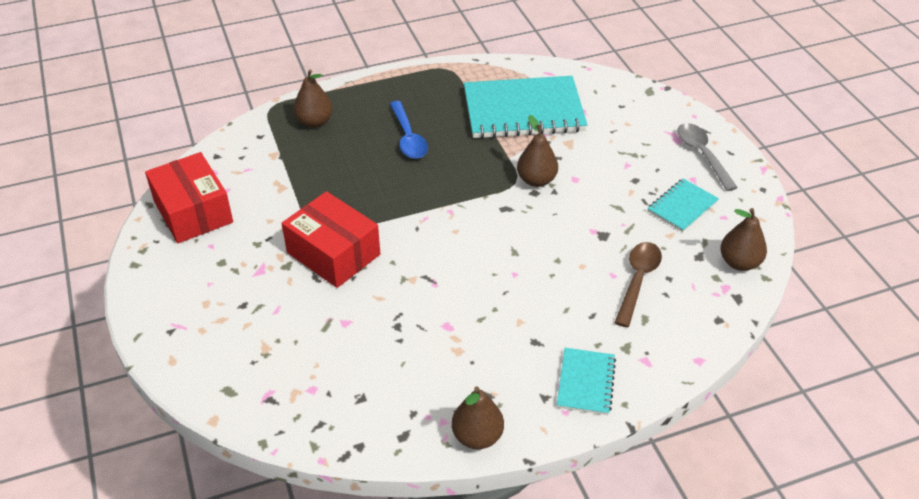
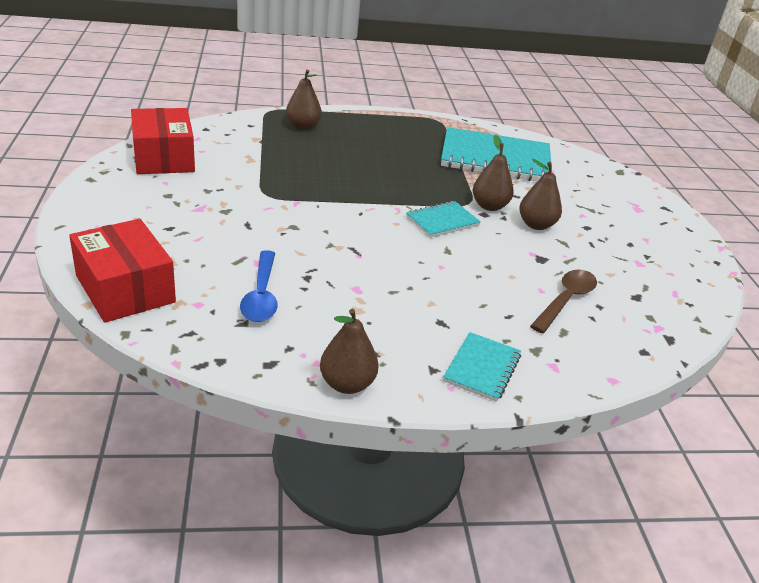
camera: 10 degrees right, 10 degrees down
red box [282,191,380,288] -> red box moved to [69,219,176,323]
blue spoon [390,101,428,159] -> blue spoon moved to [240,250,278,322]
turquoise notebook [647,178,719,232] -> turquoise notebook moved to [406,201,481,238]
grey spoon [677,123,738,191] -> none
brown pear [720,208,767,271] -> brown pear moved to [519,159,562,230]

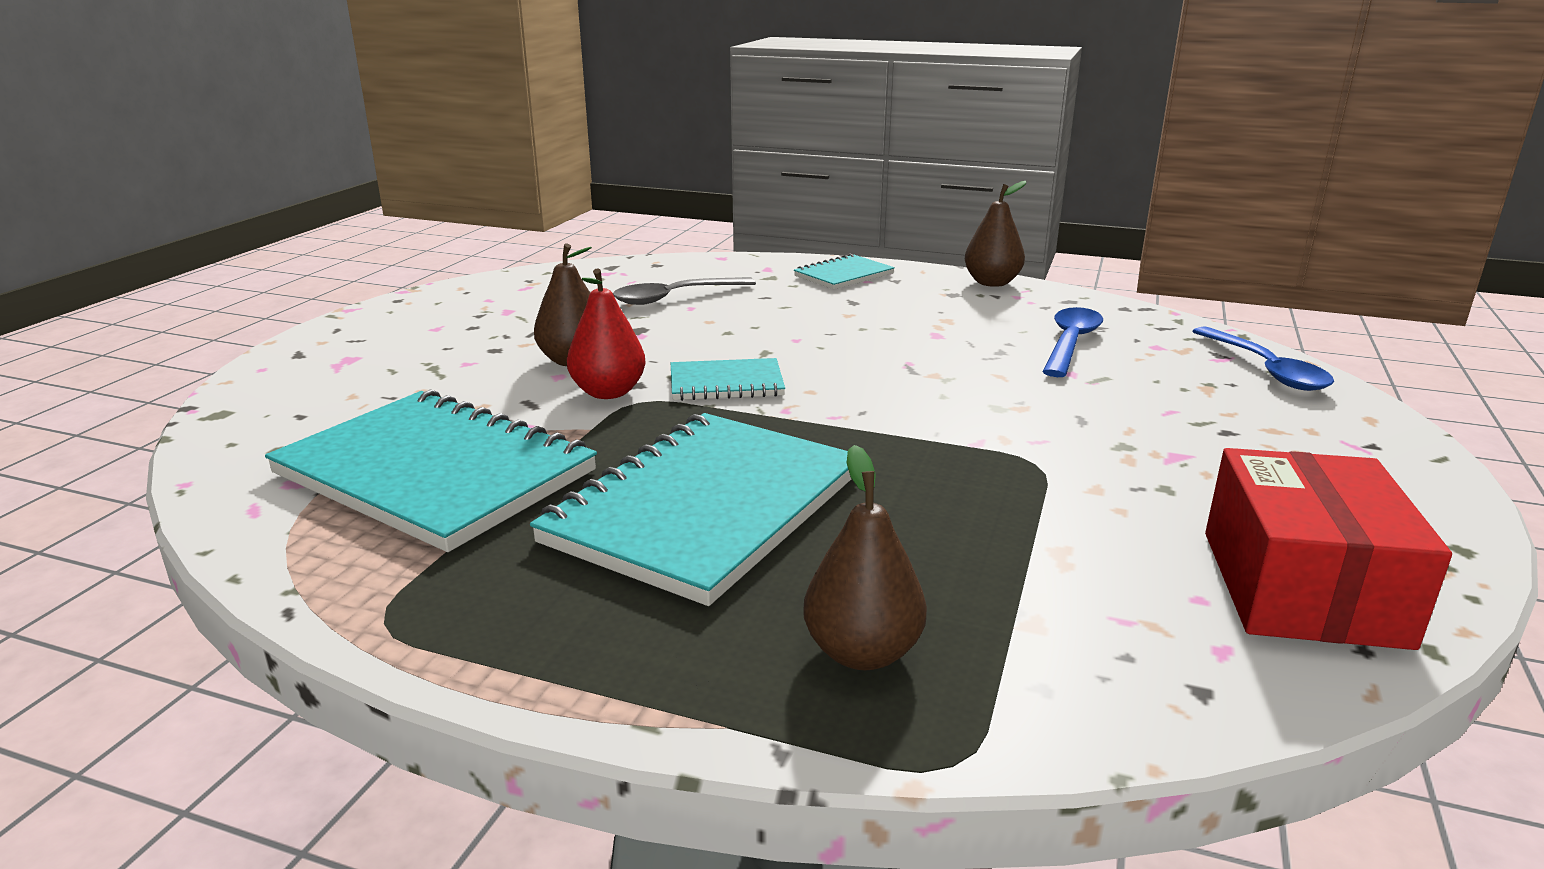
camera: 150 degrees left, 10 degrees down
red box [69,219,176,323] -> blue spoon [1192,326,1334,391]
brown pear [473,135,514,211] -> red pear [567,268,646,399]
brown spoon [530,269,597,333] -> grey spoon [613,277,756,305]
none -> turquoise notebook [530,413,851,606]

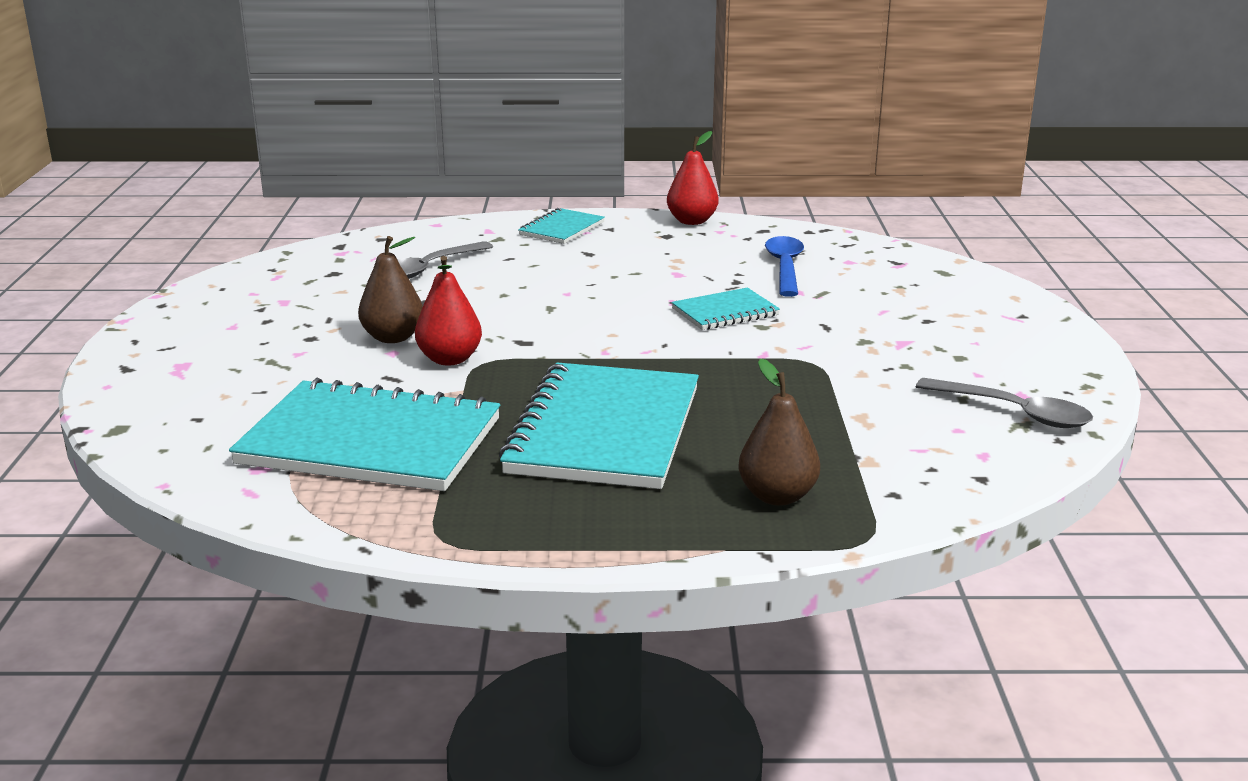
camera: 20 degrees left, 0 degrees up
turquoise notebook [671,358,785,401] -> turquoise notebook moved to [671,288,780,330]
brown pear [965,181,1026,287] -> red pear [667,131,719,225]
blue spoon [1192,326,1334,391] -> none
red box [1205,448,1452,650] -> grey spoon [916,378,1093,428]

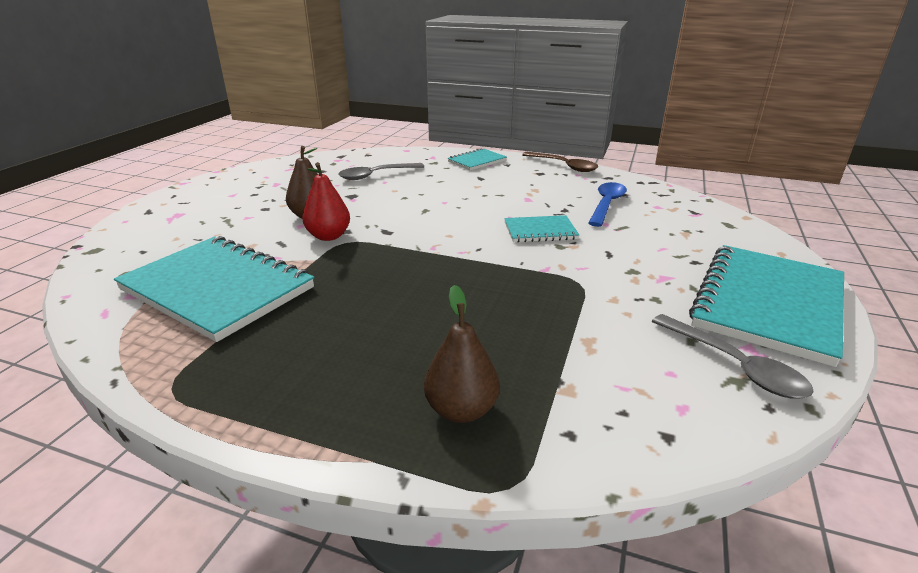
camera: 20 degrees right, 5 degrees up
turquoise notebook [499,362,699,489] -> turquoise notebook moved to [689,245,844,367]
red pear [667,131,719,225] -> brown spoon [522,152,598,172]

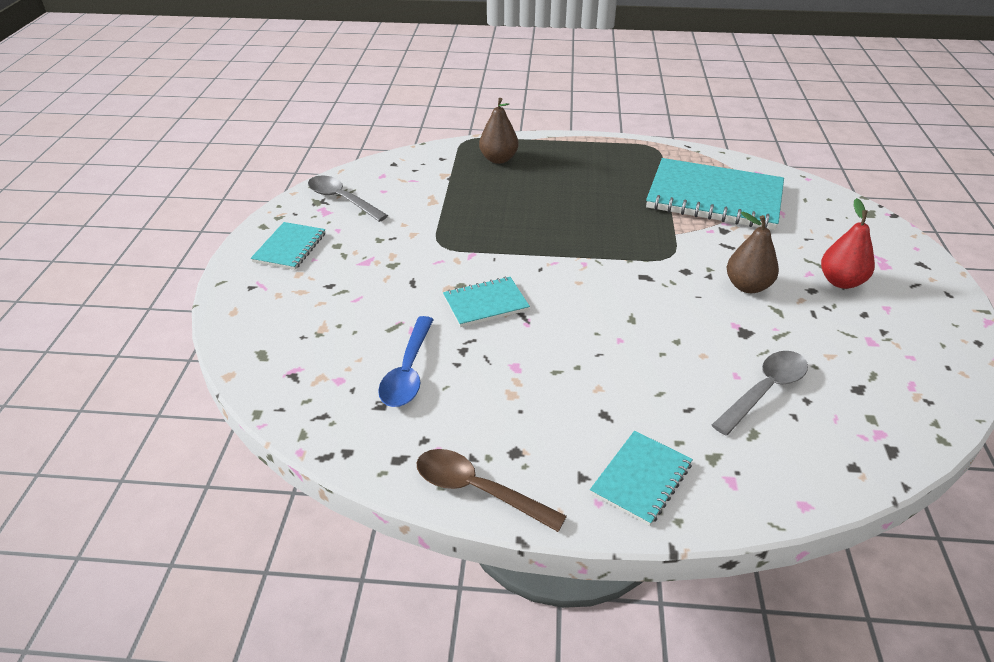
camera: 165 degrees right, 10 degrees up
red pear [302,162,350,241] -> red pear moved to [821,198,875,289]
turquoise notebook [689,245,844,367] -> turquoise notebook [251,222,326,270], size x0.49

